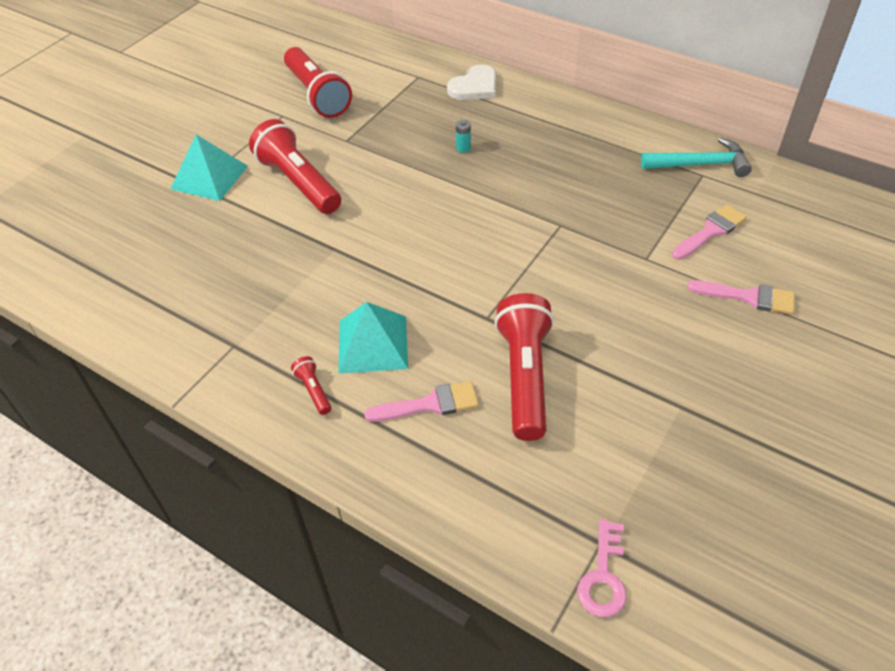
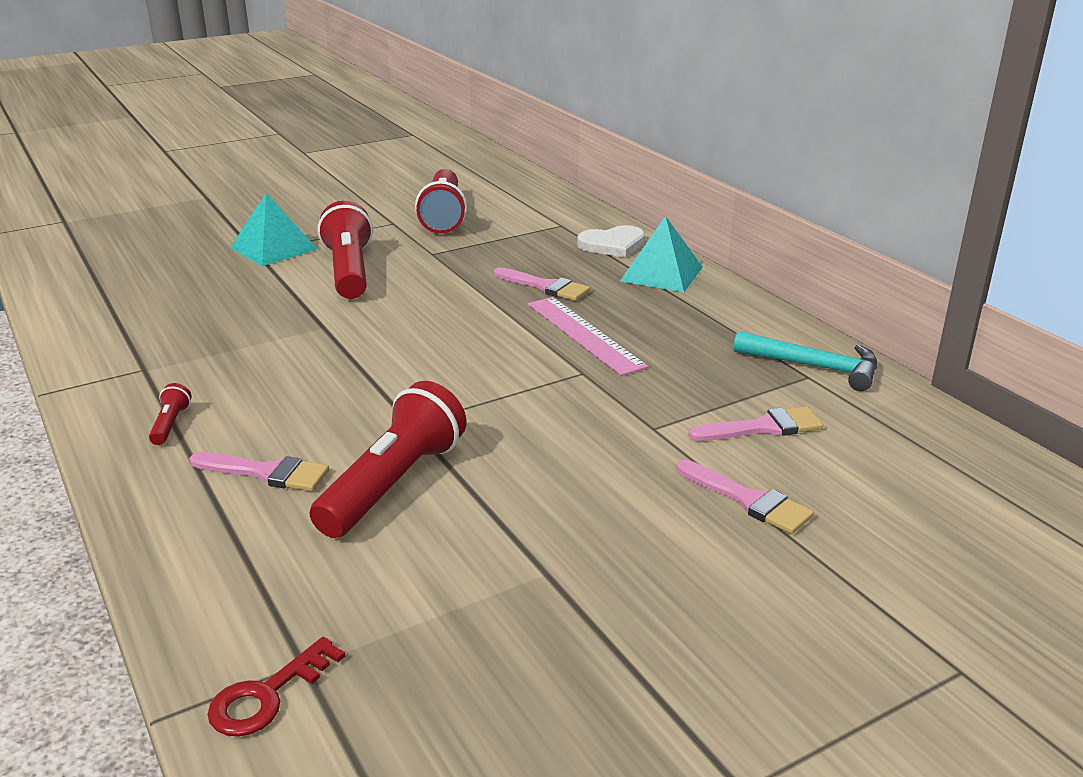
camera: 25 degrees right, 20 degrees down
turquoise pyramid [338,302,408,374] -> turquoise pyramid moved to [620,216,703,292]
turquoise battery [456,120,471,153] -> pink brush [494,267,590,301]
pink key [577,519,626,617] -> red key [207,637,345,737]
none -> pink ruler [528,297,648,376]

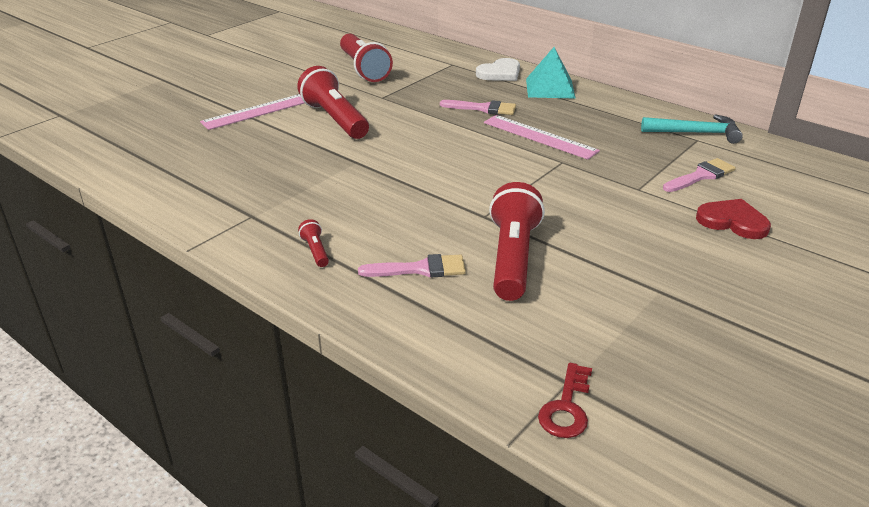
camera: 20 degrees left, 5 degrees up
turquoise pyramid [230,193,317,266] -> pink ruler [200,94,304,130]
pink brush [677,460,814,534] -> red heart [696,199,771,239]

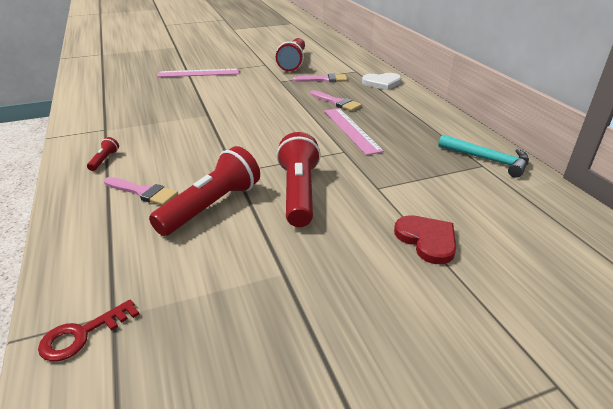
camera: 30 degrees right, 0 degrees up
red flashlight [297,66,369,139] -> red flashlight moved to [276,132,321,227]
turquoise pyramid [526,47,576,99] -> none
pink brush [663,158,736,192] -> pink brush moved to [293,74,347,82]

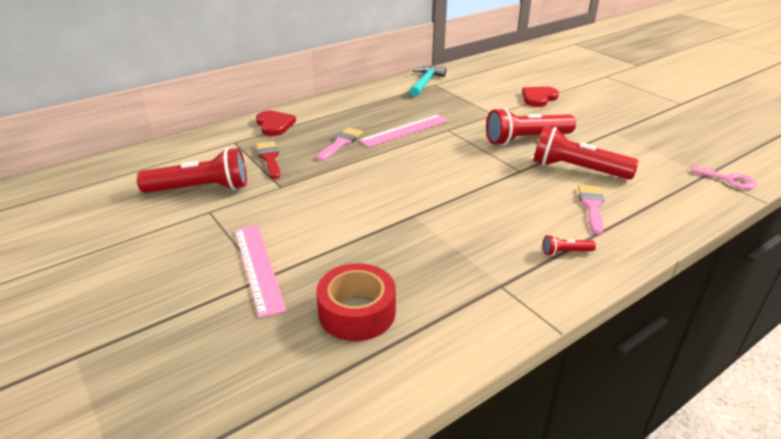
camera: 105 degrees left, 0 degrees up
red key [38,299,139,362] -> pink key [692,164,757,189]
pink brush [293,74,347,82] -> red brush [256,141,280,179]
white heart [362,73,401,90] -> red heart [256,111,296,136]
none -> red tape [316,263,396,341]

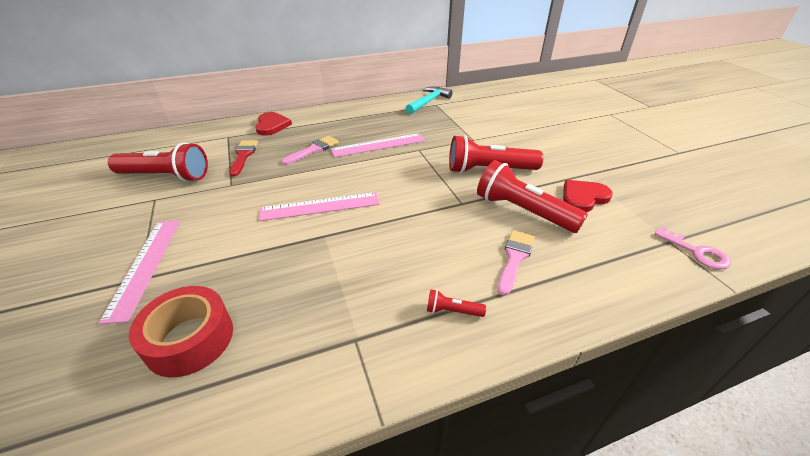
camera: 15 degrees right, 5 degrees up
red heart [522,87,559,107] -> red heart moved to [563,180,613,212]
none -> pink ruler [259,192,380,221]

